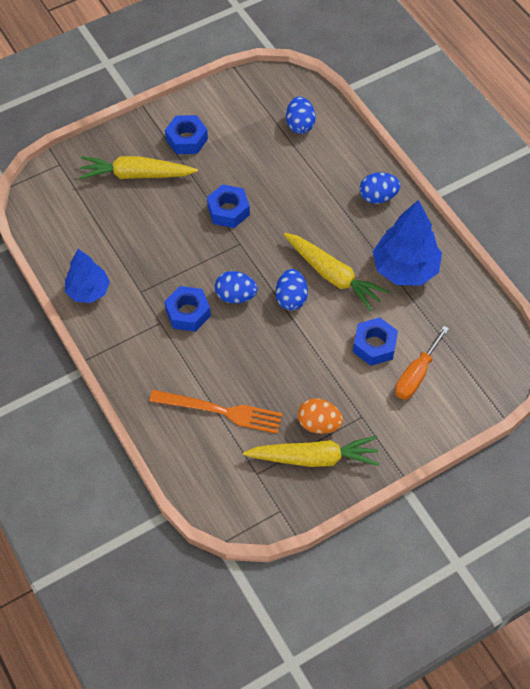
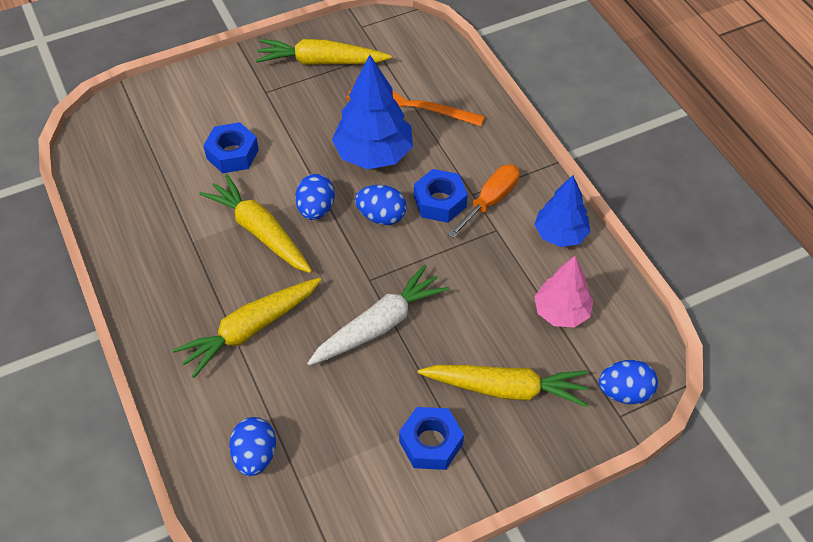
camera: 175 degrees left, 5 degrees down
blue nut [207,184,250,228] -> white carrot [307,265,449,366]
orange egg [298,398,343,434] -> none
blue egg [360,172,401,204] -> blue egg moved to [599,360,658,404]
blue tree [373,200,442,286] -> blue tree moved to [332,55,413,169]
orange screwdriver [395,326,449,400] -> orange screwdriver moved to [448,164,520,238]
none -> yellow carrot [173,278,321,378]
none -> pink tree [534,256,593,328]

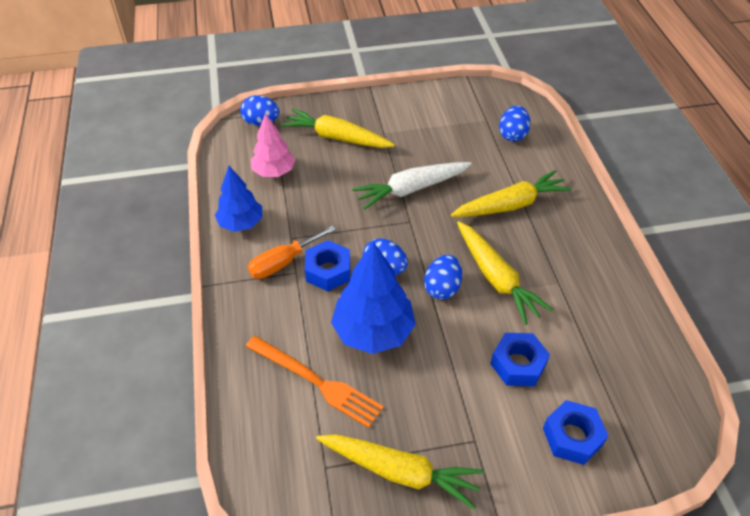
camera: 165 degrees left, 5 degrees down
blue nut [399,407,464,470] -> blue nut moved to [543,400,608,465]

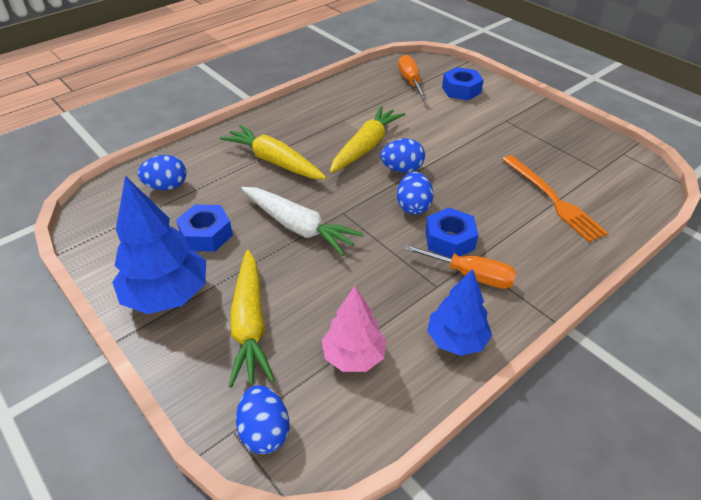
camera: 120 degrees left, 5 degrees down
orange fork [245,336,384,428] -> orange fork turned 150 degrees clockwise [502,155,608,242]
yellow carrot [316,434,484,509] -> none
blue tree [331,242,416,354] -> blue tree moved to [112,176,206,314]
blue nut [490,333,550,386] -> blue nut moved to [176,205,233,252]
none -> orange screwdriver [398,55,427,99]

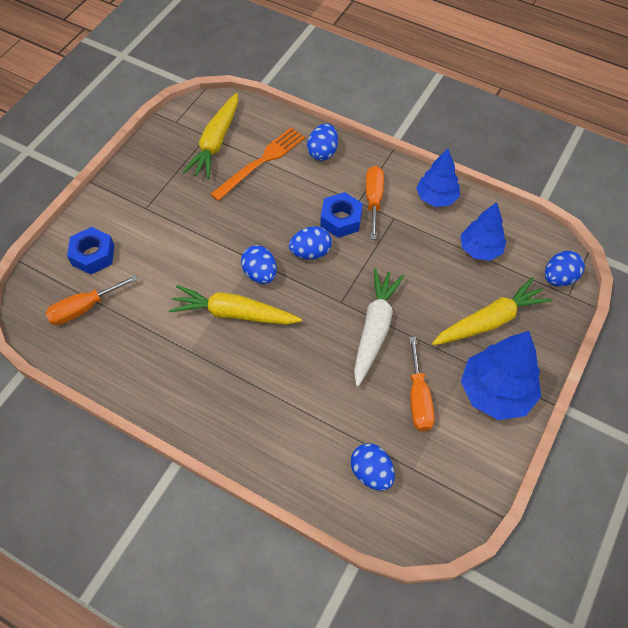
camera: 110 degrees left, 15 degrees up
blue nut [176,205,233,252] -> orange screwdriver [409,337,435,431]
yellow carrot [220,125,327,179] -> yellow carrot moved to [183,93,238,179]
pink tree [322,286,387,372] -> blue tree [460,202,507,261]
none -> blue egg [307,123,338,161]

